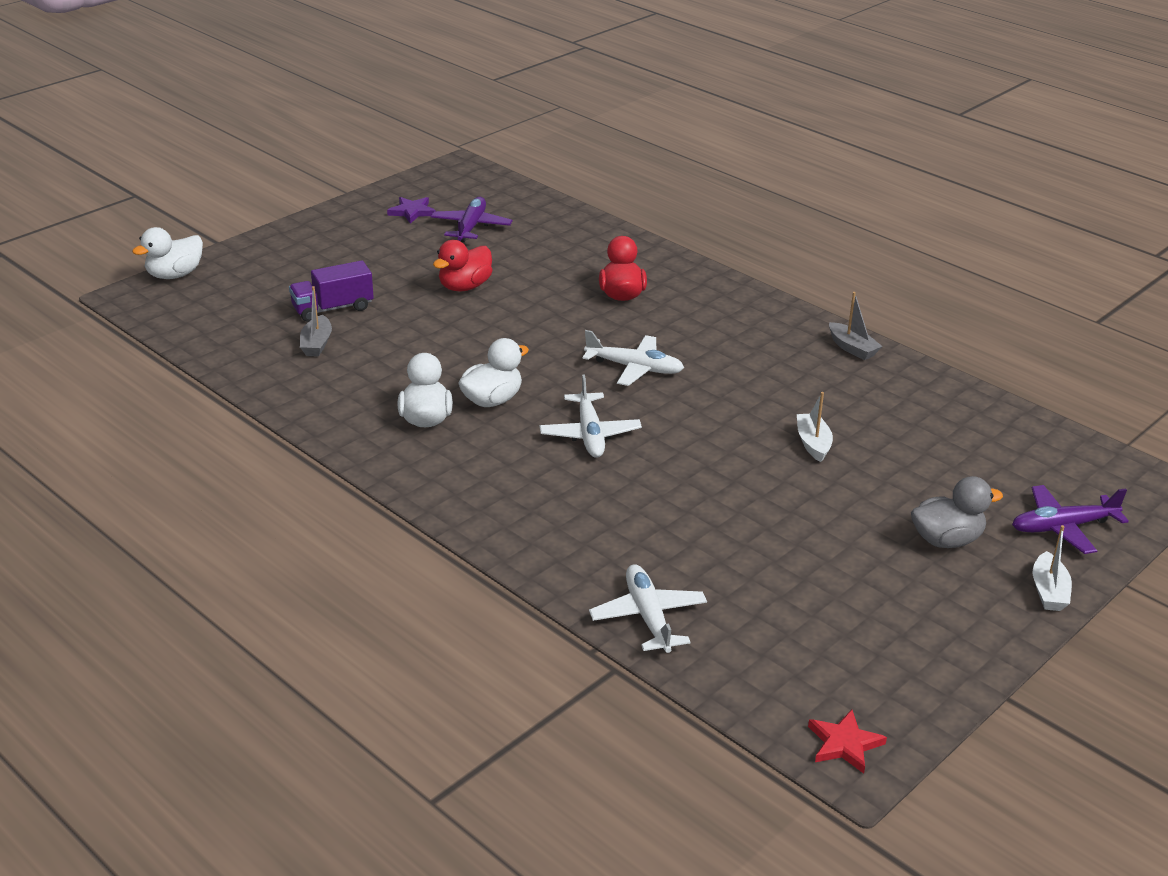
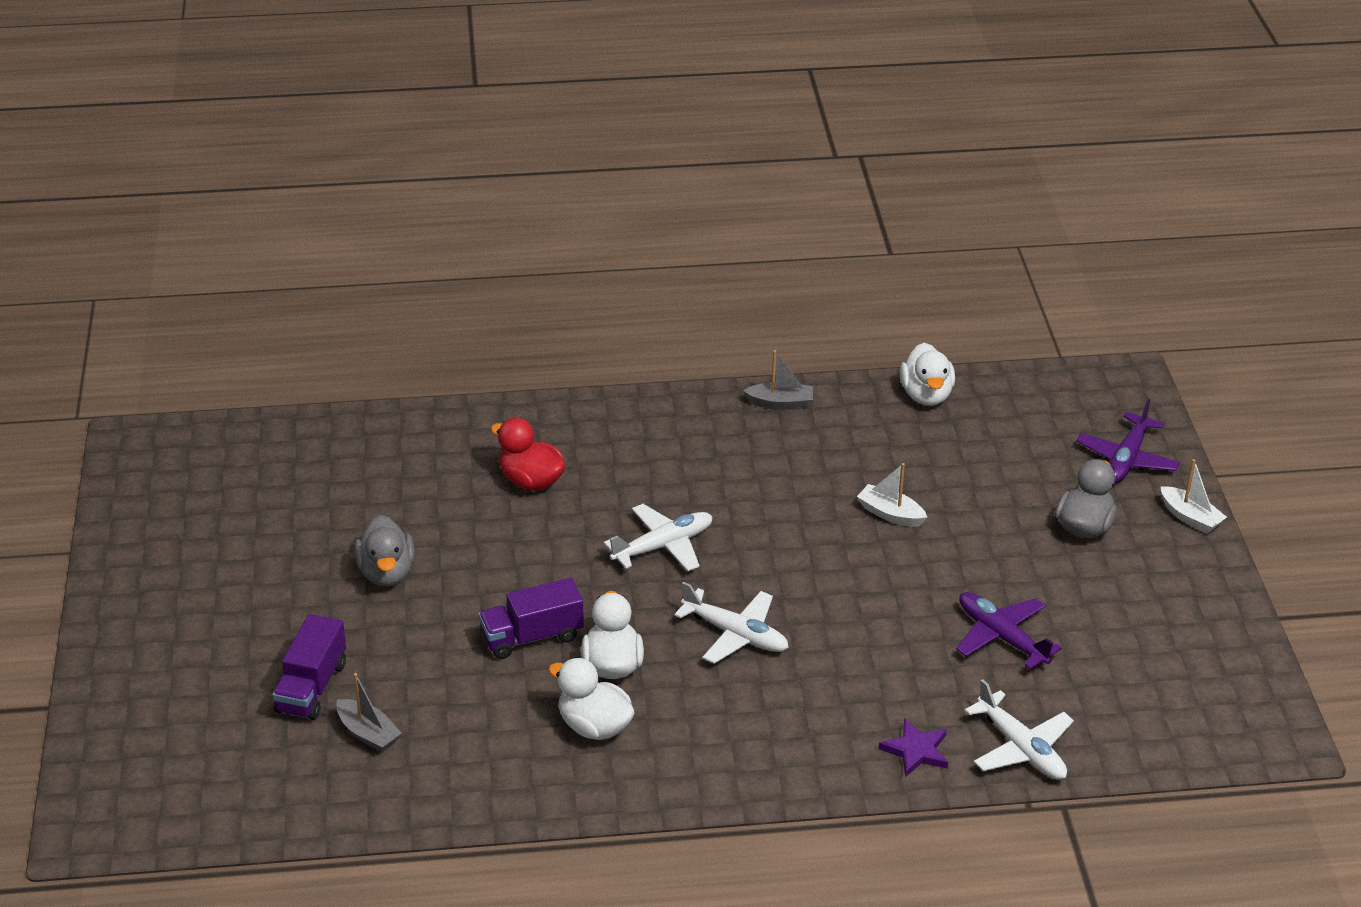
camera: 50 degrees left, 5 degrees up
white duck [132,227,203,279] -> white duck moved to [900,343,955,406]
purple star [387,197,436,224] -> purple star moved to [879,718,948,777]
purple plane [431,197,512,242] -> purple plane moved to [956,592,1062,669]
red duck [433,240,492,291] -> grey duck [354,515,415,586]
white plane [589,564,707,653] -> white plane turned 150 degrees counterclockwise [964,679,1074,780]
red star [808,710,887,774] -> none
none -> purple truck [479,578,584,659]

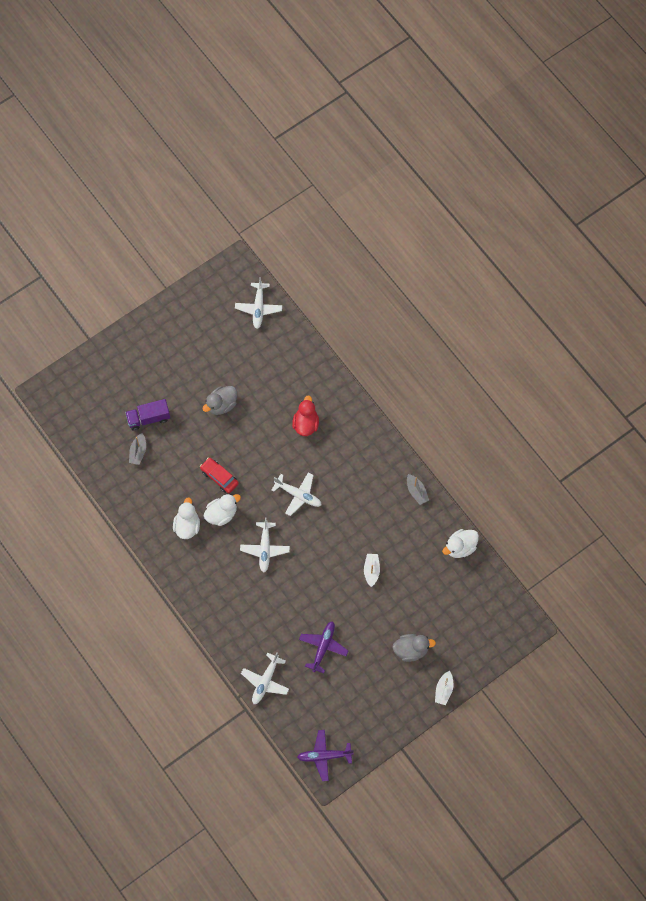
camera: 60 degrees right, 30 degrees up
purple truck [479,578,584,659] -> red car [200,458,239,493]
purple star [879,718,948,777] -> none
purple plane [1076,398,1180,484] -> purple plane moved to [297,730,354,781]
none -> white plane [235,277,282,329]

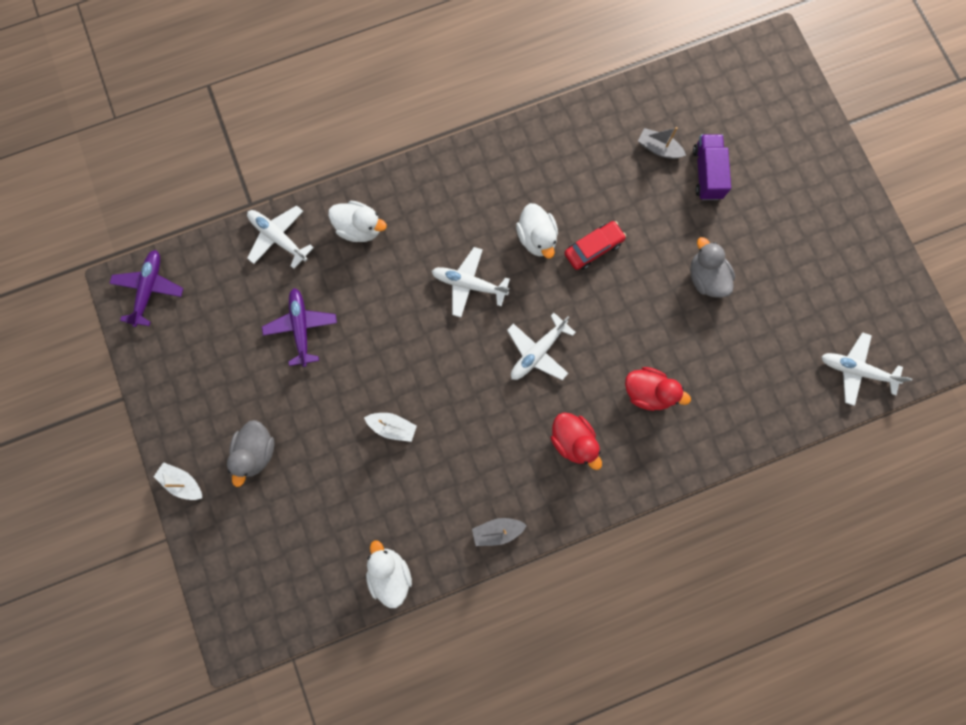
camera: 105 degrees right, 10 degrees up
white duck [173,497,200,539] -> white duck moved to [328,201,387,242]
purple plane [299,621,348,673] -> purple plane turned 135 degrees counterclockwise [262,288,337,367]
none -> red duck [551,412,602,470]

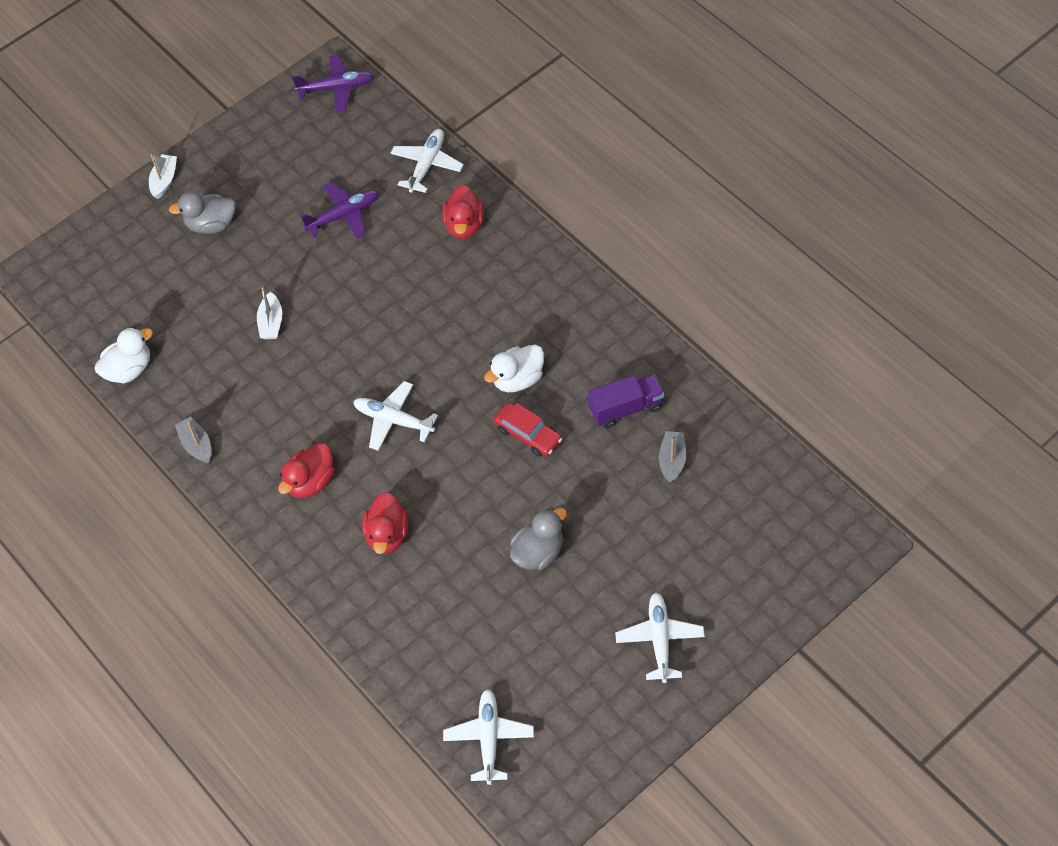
camera: 75 degrees right, 20 degrees down
white duck [328,201,387,242] -> red duck [442,185,484,239]
white plane [432,247,510,317] -> white plane moved to [615,593,705,683]
purple truck [693,134,731,200] -> purple truck moved to [588,374,664,428]

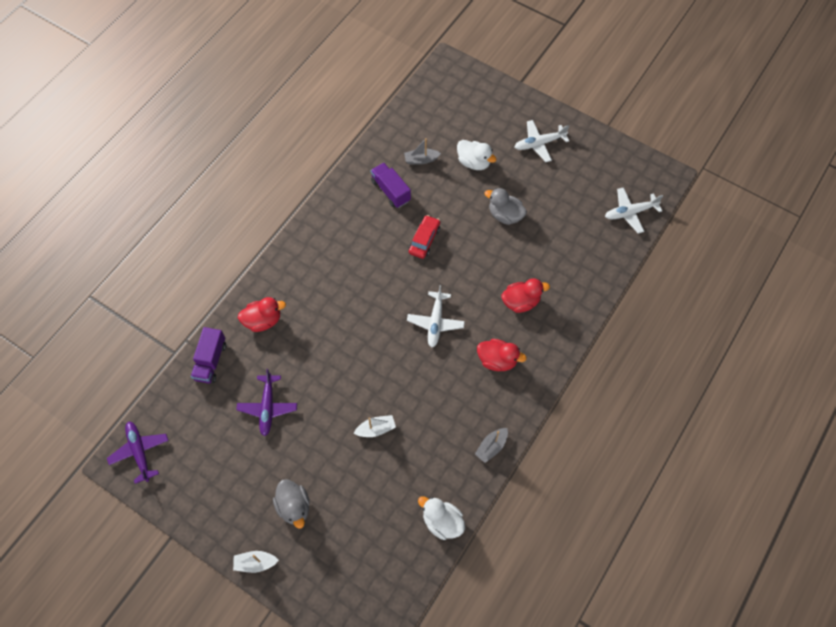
camera: 110 degrees left, 5 degrees up
purple plane [300,182,379,239] -> purple plane turned 135 degrees counterclockwise [236,369,297,436]
white plane [390,129,464,193] -> purple truck [191,327,226,384]
white duck [484,345,544,392] -> white duck moved to [457,140,497,170]

